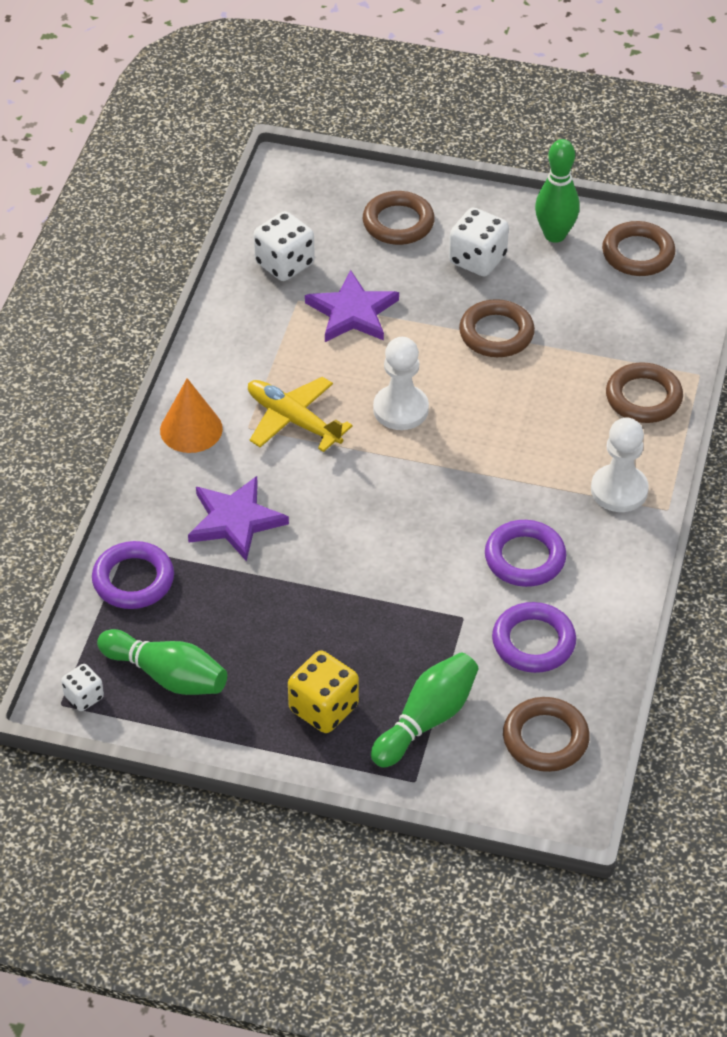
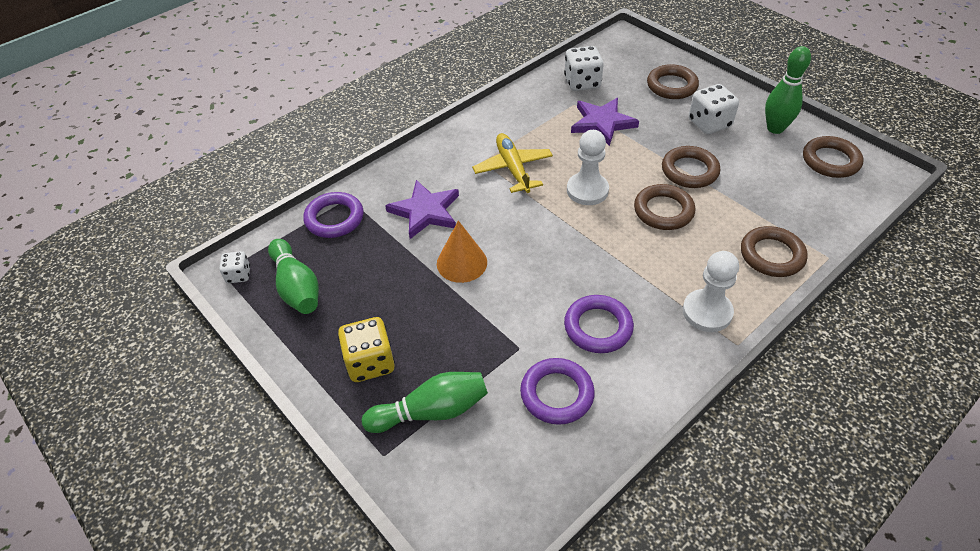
camera: 35 degrees right, 0 degrees up
orange cone [160,378,223,453] -> orange cone moved to [437,221,487,283]
brown ring [503,697,590,772] -> brown ring moved to [634,184,696,230]

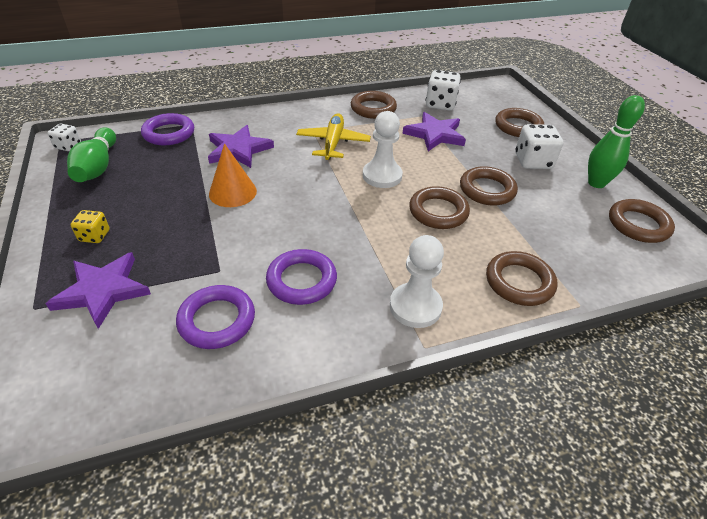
camera: 20 degrees right, 5 degrees down
yellow dice [338,317,395,382] -> yellow dice [71,210,110,243], size x0.58
green bowling pin [362,372,488,433] -> purple star [45,252,151,329]
none -> brown ring [351,91,397,119]

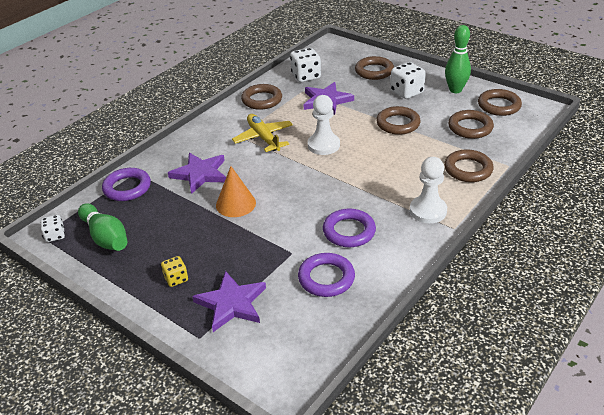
camera: 30 degrees left, 5 degrees down
brown ring [409,186,470,229] -> brown ring moved to [448,110,494,139]

